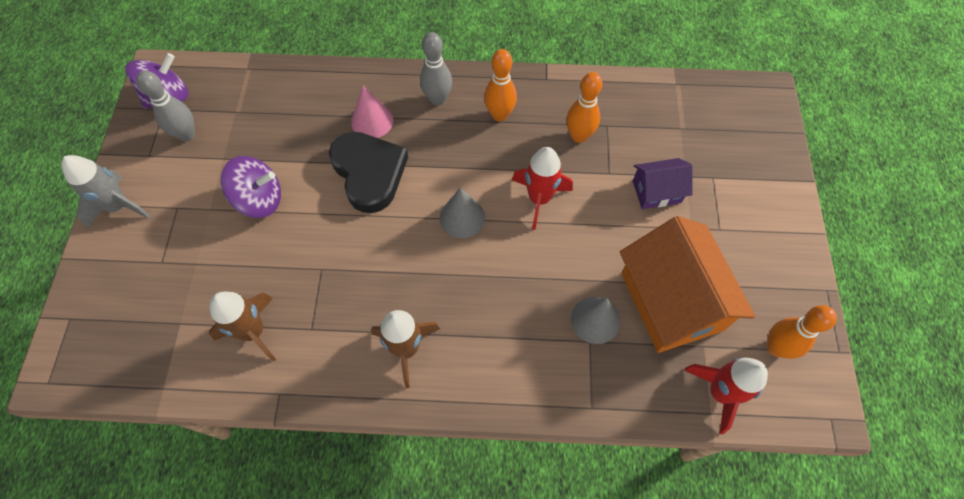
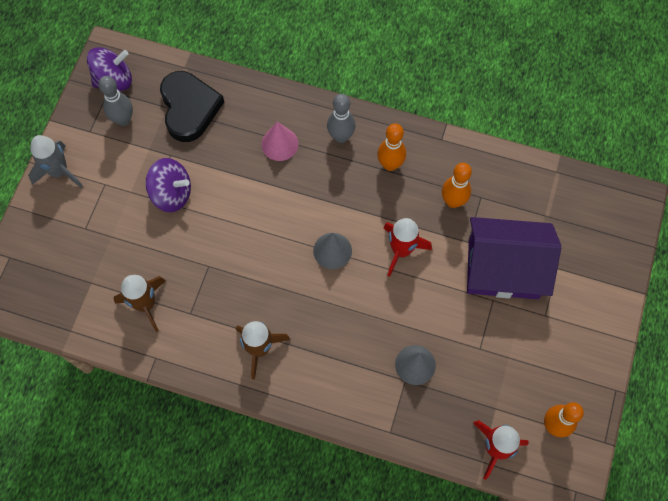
camera: 15 degrees right, 5 degrees up
black heart [329,132,408,213] -> black heart moved to [160,71,224,142]
orange house [620,216,755,353] -> none
purple house [633,158,693,209] -> purple house [467,217,561,299], size x1.98

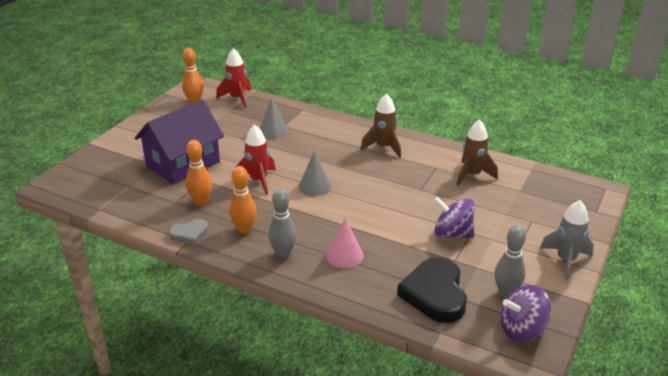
camera: 170 degrees left, 35 degrees down
purple house [467,217,561,299] -> purple house turned 60 degrees counterclockwise [135,100,224,184]
none -> grey heart [169,219,208,245]

